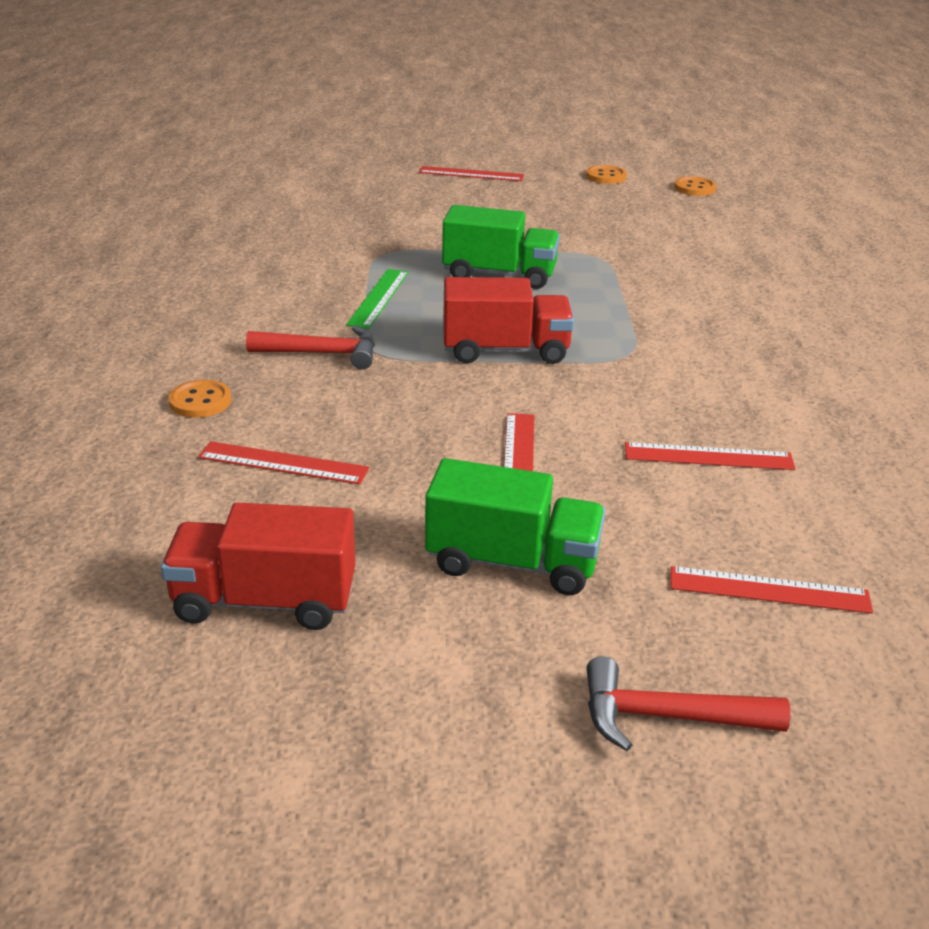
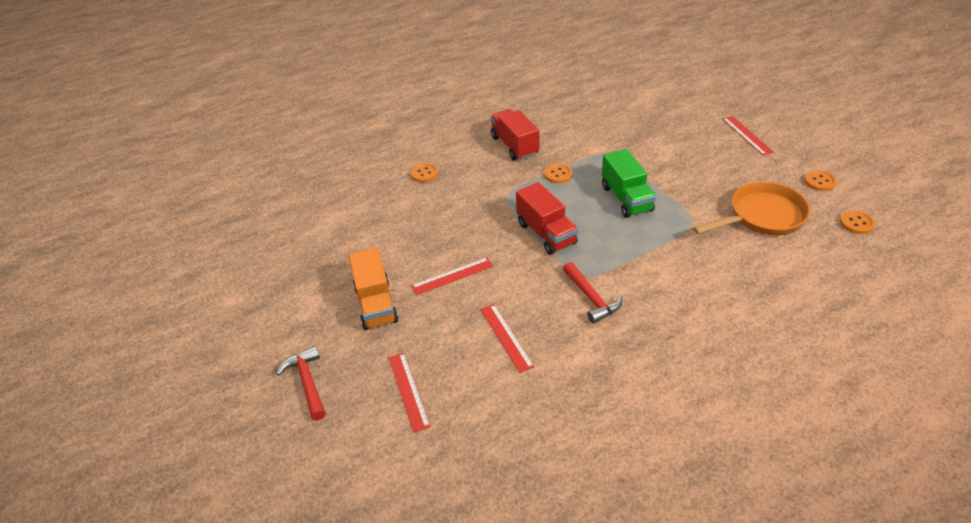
camera: 65 degrees right, 10 degrees up
red truck [161,502,355,630] -> red truck moved to [490,109,540,160]
red ruler [198,441,369,485] -> none
red hammer [246,325,375,370] -> red hammer moved to [563,262,622,324]
green ruler [346,269,409,329] -> orange button [544,163,572,183]
green truck [425,458,605,595] -> orange truck [349,248,399,330]
none -> orange pan [693,182,810,236]

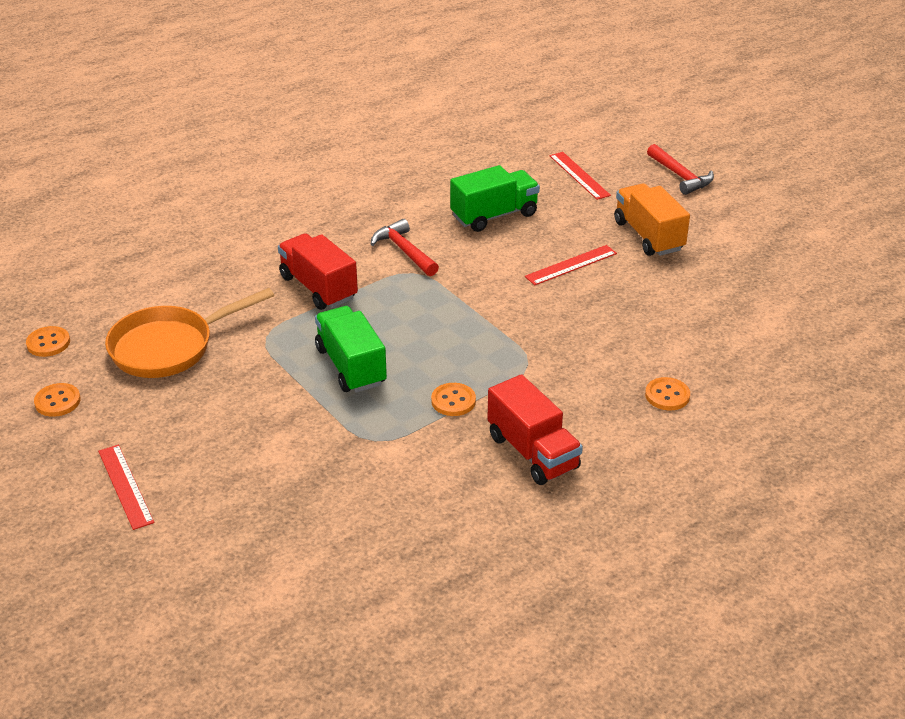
camera: 170 degrees right, 5 degrees down
red ruler [480,304,534,373] -> green truck [450,165,540,232]
red truck [516,182,578,255] -> red truck moved to [278,233,358,310]

